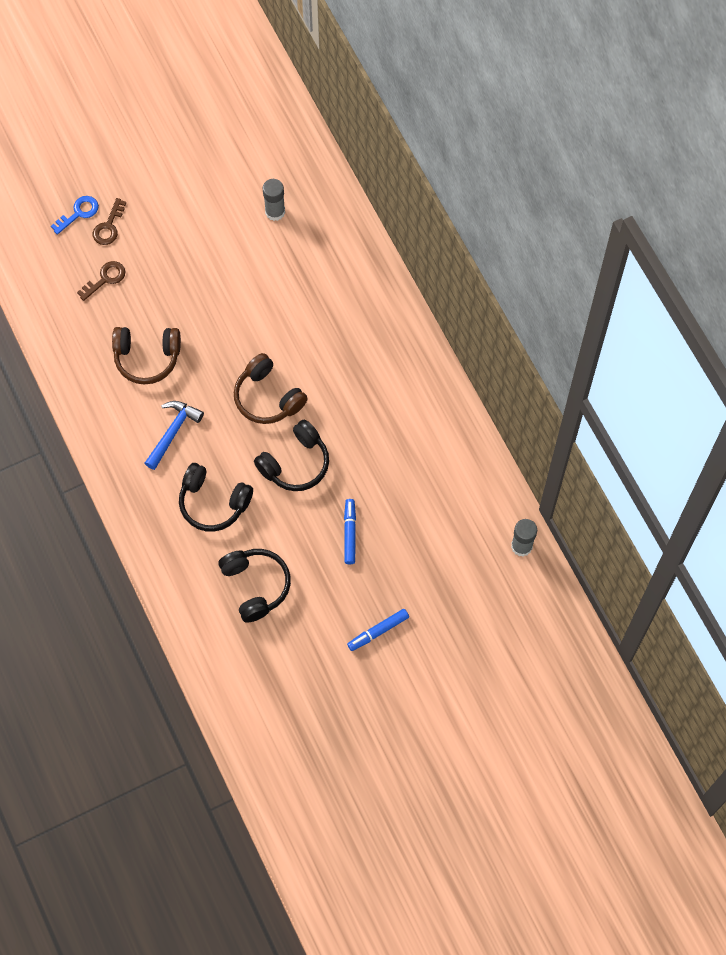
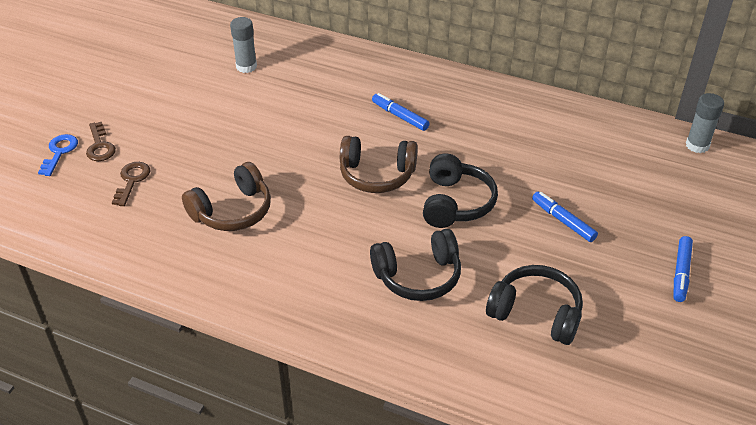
camera: 40 degrees left, 25 degrees down
blue hammer [144,401,204,470] -> none
none -> blue marker [372,93,430,131]

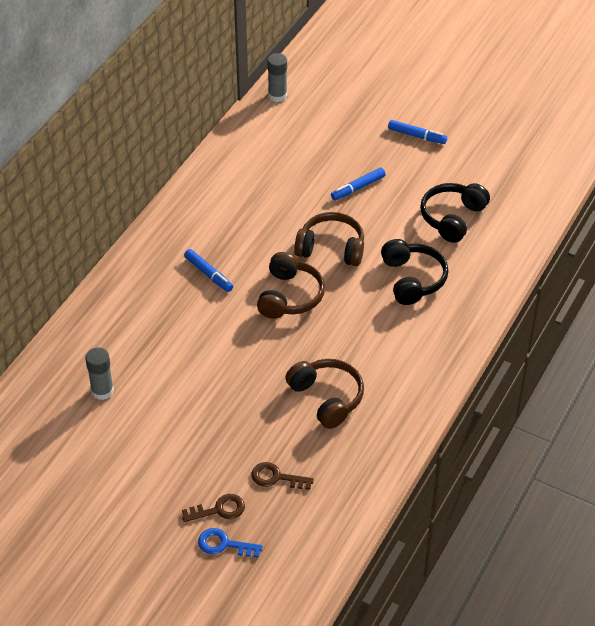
camera: 85 degrees left, 5 degrees up
blue marker [372,93,430,131] -> blue marker turned 90 degrees counterclockwise [184,249,233,292]
black headphones [423,154,498,228] -> brown headphones [294,212,364,266]

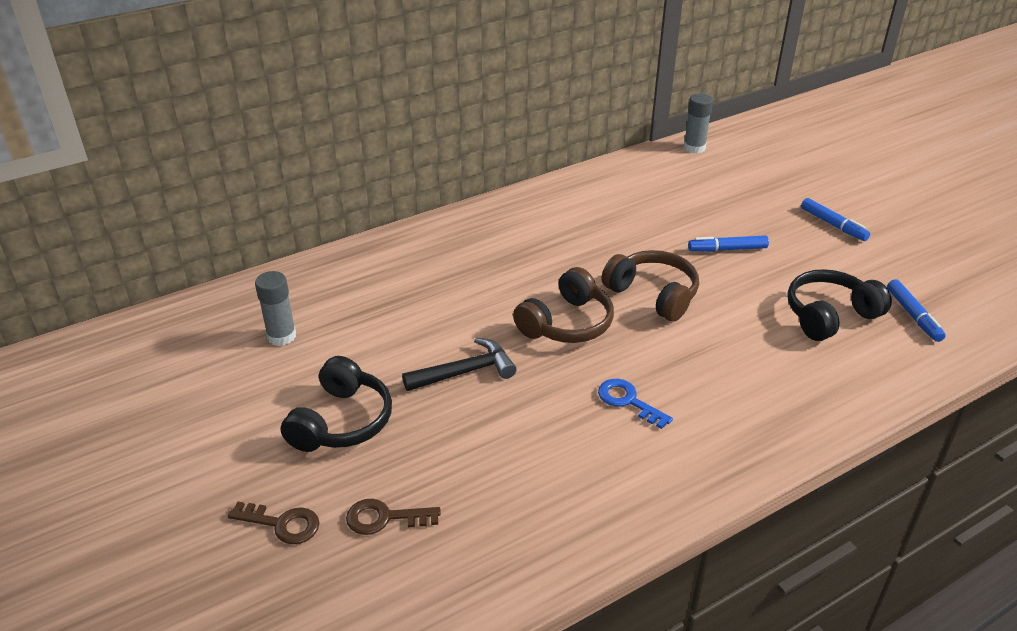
camera: 30 degrees right, 10 degrees down
blue marker [184,249,233,292] -> blue marker moved to [887,279,946,342]
blue key [198,528,263,558] -> blue key moved to [598,379,673,429]
brown key [251,462,314,490] -> brown key turned 45 degrees counterclockwise [346,499,441,535]
brown headphones [285,359,364,429] -> none
black headphones [381,239,448,305] -> black headphones moved to [281,356,392,452]
none -> black hammer [402,338,517,391]

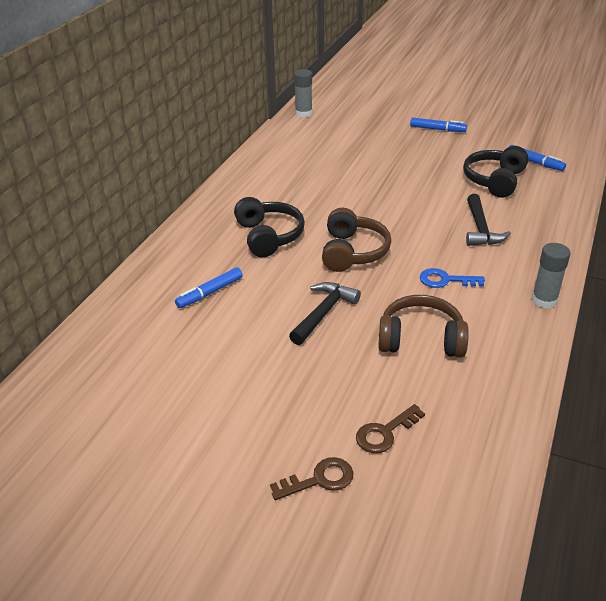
camera: 35 degrees left, 0 degrees up
grey glue stick [255,271,296,346] -> grey glue stick moved to [532,243,571,309]
black headphones [281,356,392,452] -> black headphones moved to [234,197,305,257]
brown headphones [602,250,699,322] -> brown headphones moved to [378,295,469,358]
blue marker [688,236,769,252] -> blue marker moved to [175,267,243,308]
none -> black hammer [466,194,511,246]

